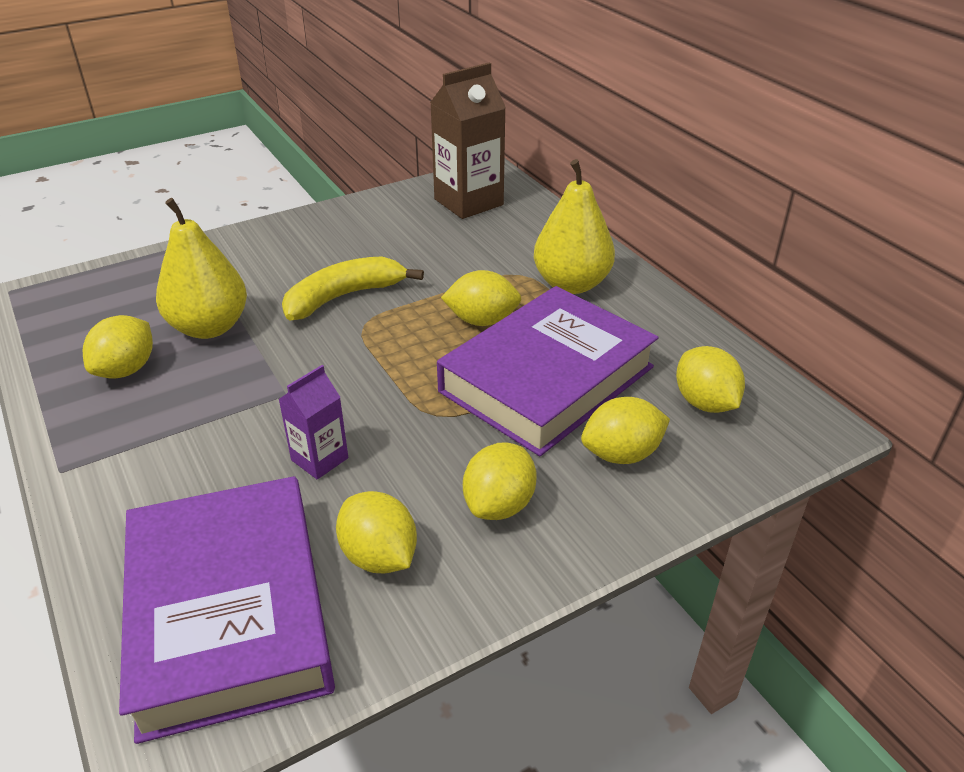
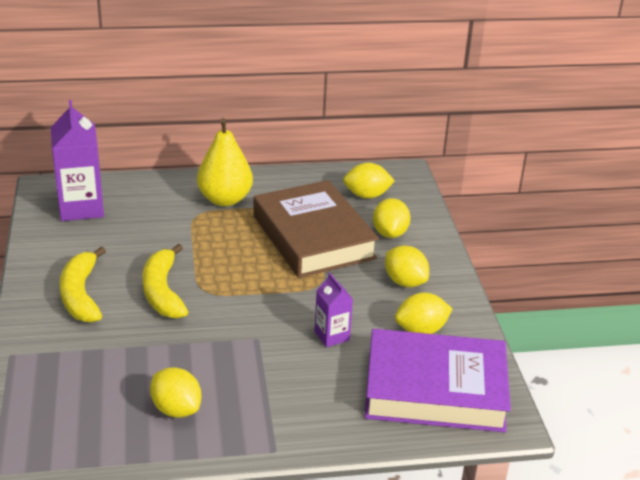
camera: 70 degrees left, 5 degrees down
yellow pear [156,198,247,339] -> none
brown carton [430,62,506,219] -> purple carton [51,100,104,221]
purple book [437,286,658,456] -> brown book [254,180,379,278]
yellow lemon [441,270,521,326] -> none
none -> yellow banana [59,246,106,323]

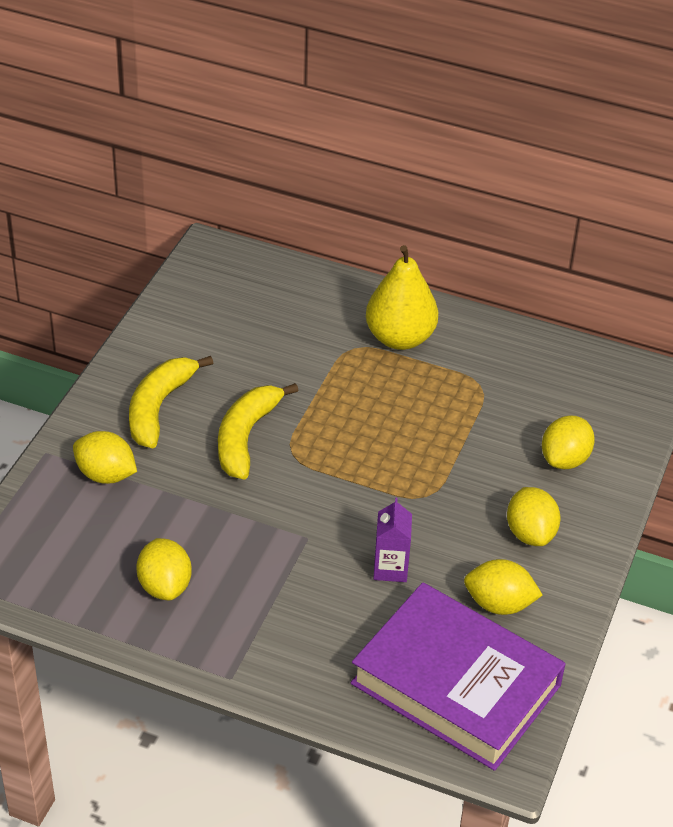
camera: 30 degrees right, 10 degrees up
purple carton [51,100,104,221] -> none
brown book [254,180,379,278] -> none
yellow lemon [343,163,395,199] -> yellow lemon moved to [73,431,137,484]

